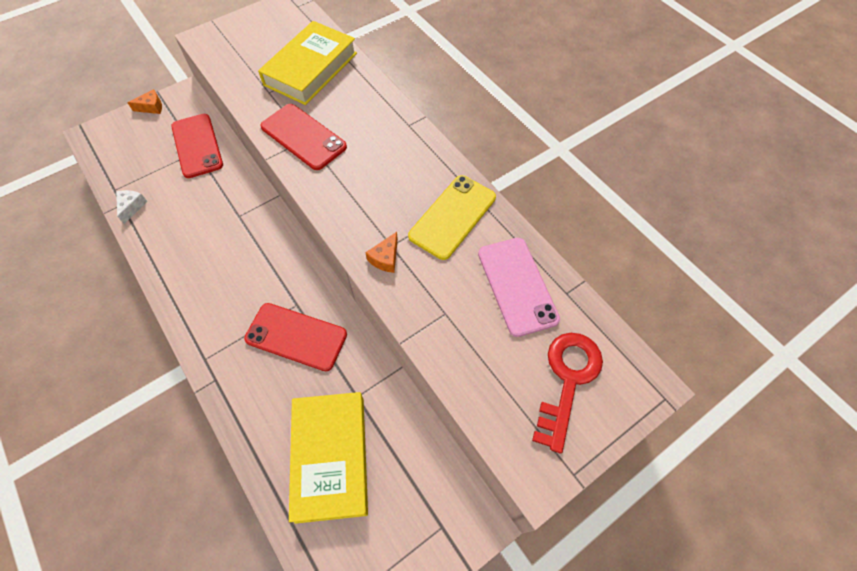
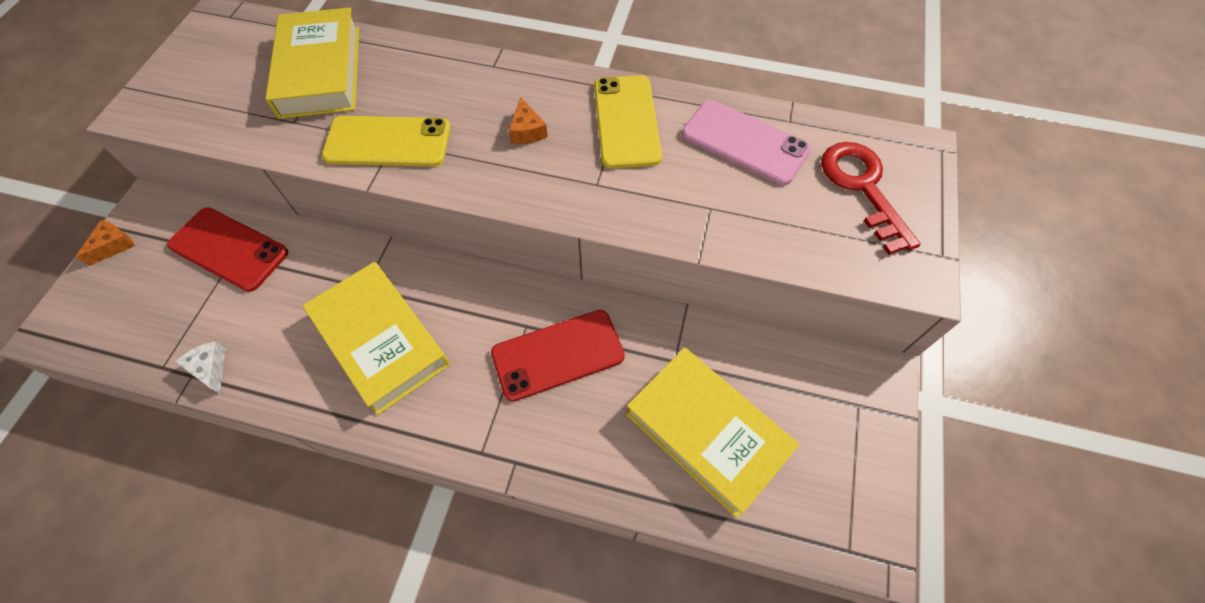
camera: 40 degrees left, 0 degrees up
red phone [260,104,347,170] -> yellow phone [322,116,451,167]
orange cheese [365,232,398,273] -> orange cheese moved to [509,97,548,144]
none -> yellow book [302,262,450,415]

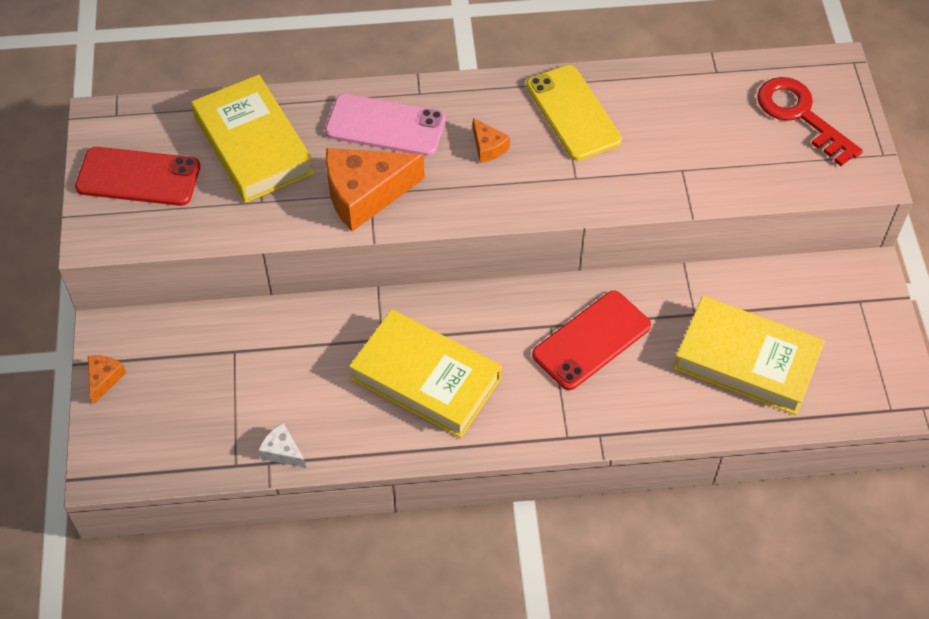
camera: 20 degrees left, 5 degrees down
red phone [167,207,288,292] -> red phone moved to [75,147,200,206]
yellow phone [322,116,451,167] -> orange cheese [326,148,425,231]
pink phone [682,100,811,185] -> pink phone moved to [325,94,446,156]

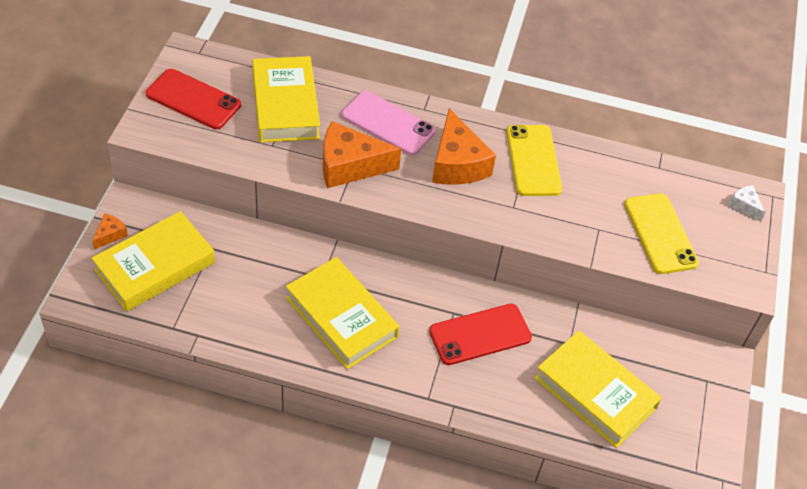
camera: 15 degrees right, 5 degrees down
white cheese [258,423,306,468] -> white cheese moved to [728,185,765,221]
orange cheese [473,118,510,163] -> orange cheese [432,108,496,185], size x2.15
red key [757,77,863,166] -> none
none -> yellow book [92,211,215,311]
none -> yellow phone [624,193,699,274]

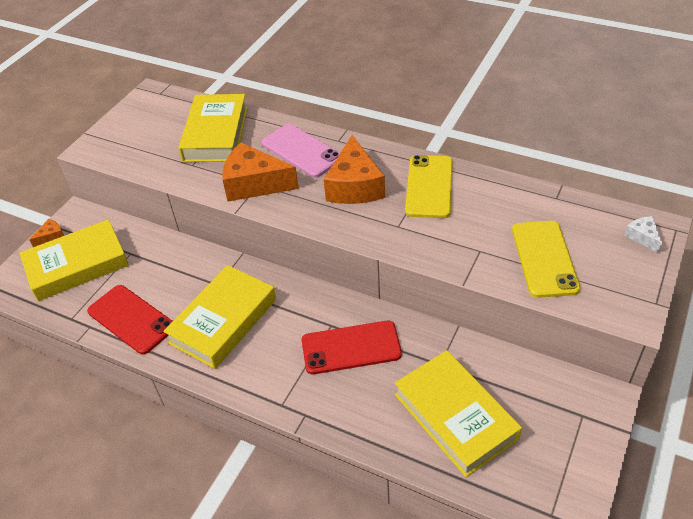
camera: 20 degrees right, 5 degrees down
red phone [146,69,241,129] -> red phone moved to [87,285,173,355]
yellow book [286,257,399,369] -> yellow book turned 60 degrees clockwise [164,265,276,369]

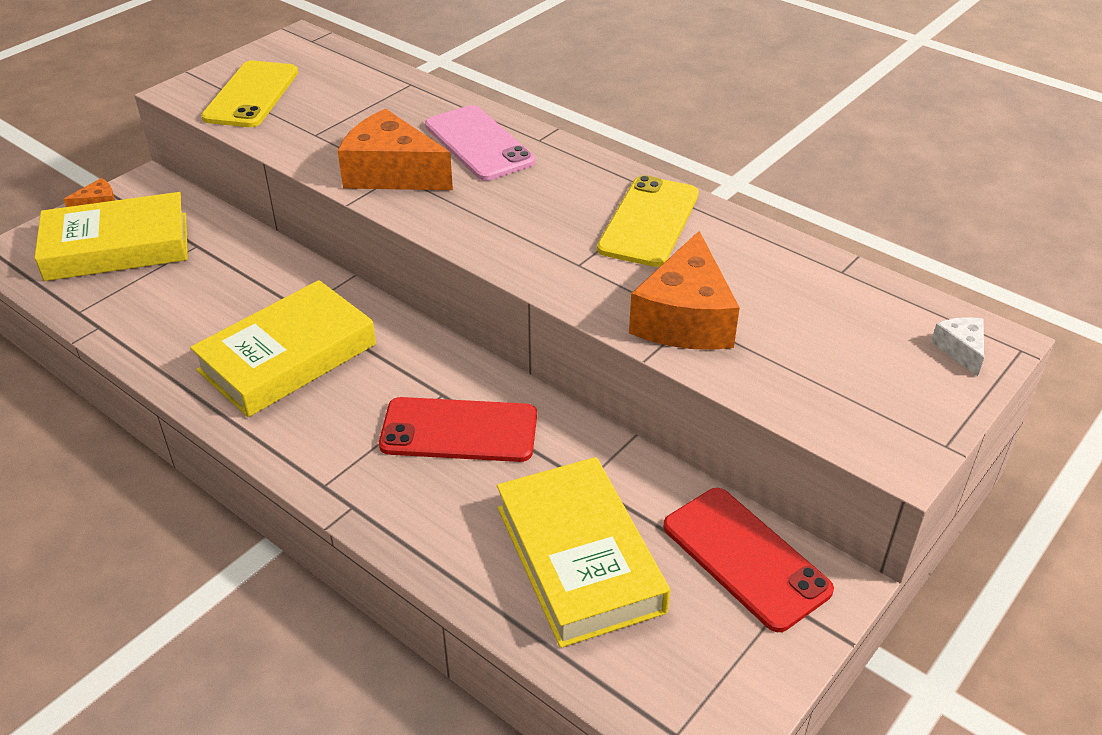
camera: 10 degrees right, 5 degrees down
red phone [87,285,173,355] -> red phone moved to [663,488,834,632]
yellow book [179,94,248,162] -> none
orange cheese [324,135,385,204] -> orange cheese moved to [629,231,740,350]
yellow phone [512,221,581,298] -> yellow phone moved to [201,61,298,127]

